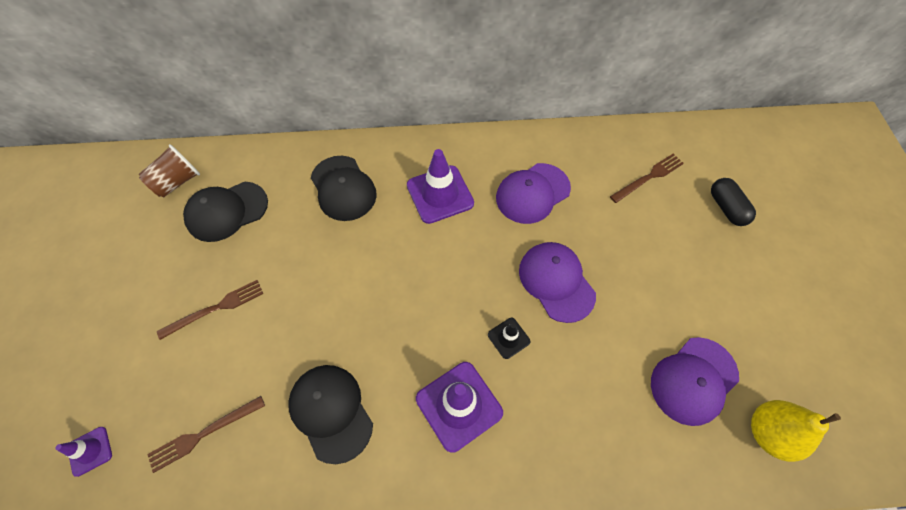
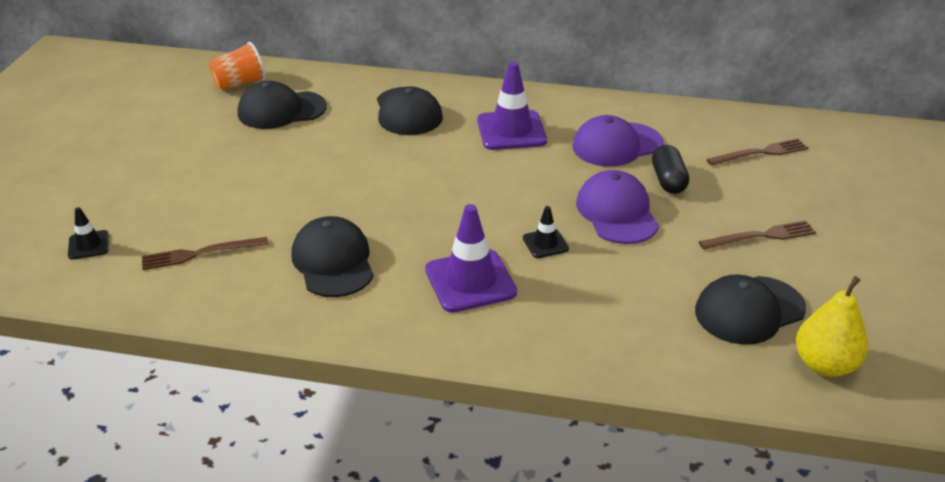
camera: 15 degrees right, 25 degrees down
purple traffic cone [55,427,112,477] -> black traffic cone [68,207,109,259]
brown cup [139,144,200,197] -> orange cup [209,42,266,91]
brown fork [157,280,263,340] -> brown fork moved to [699,221,816,249]
purple cap [651,337,739,426] -> black cap [695,275,806,345]
black capsule [711,178,756,226] -> black capsule moved to [652,145,689,194]

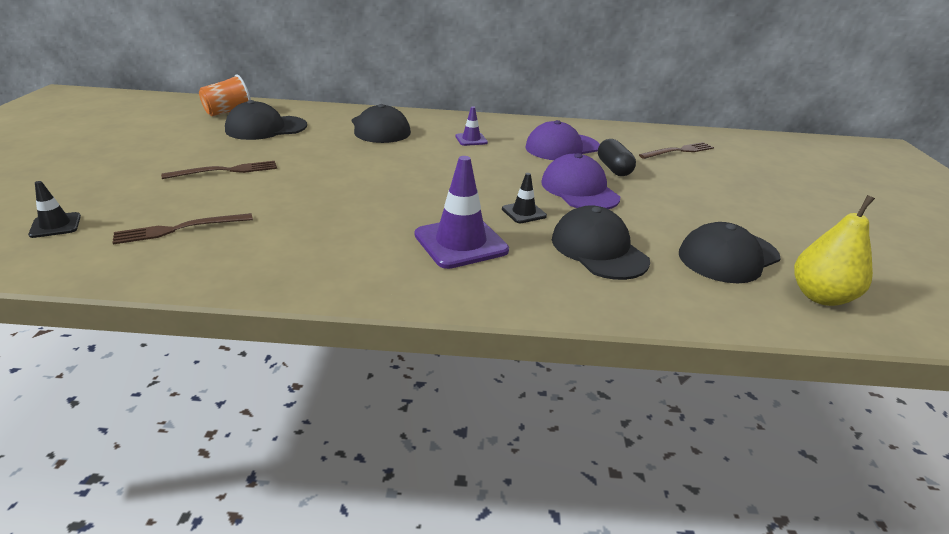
camera: 10 degrees left, 5 degrees down
black cap [291,216,374,297] -> black cap moved to [552,205,650,280]
purple traffic cone [477,62,547,150] -> purple traffic cone [455,106,488,146], size x0.52
brown fork [699,221,816,249] -> brown fork moved to [161,161,277,179]

